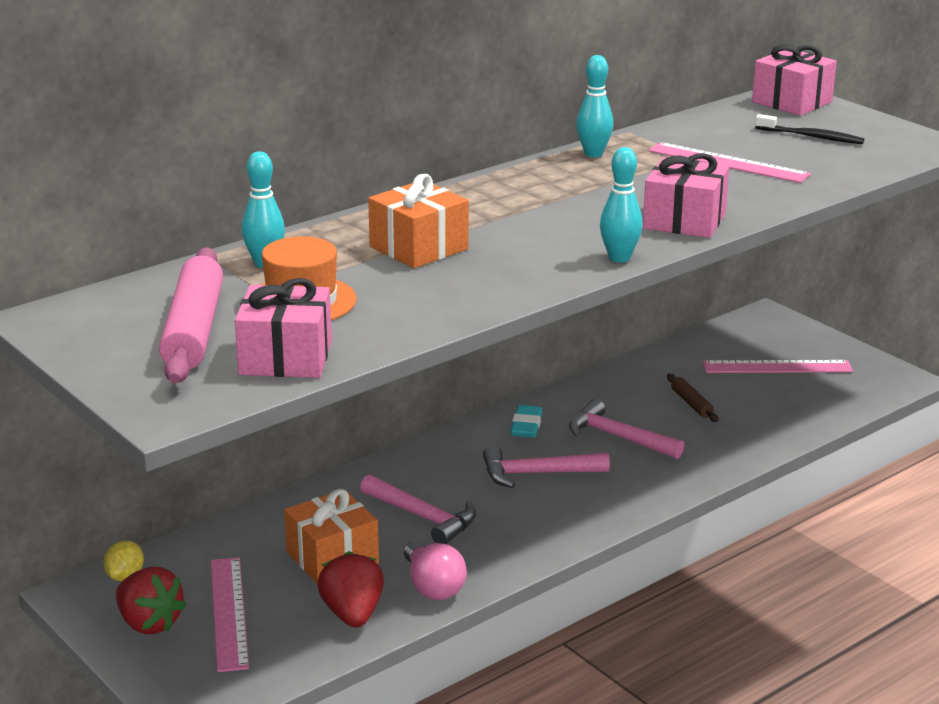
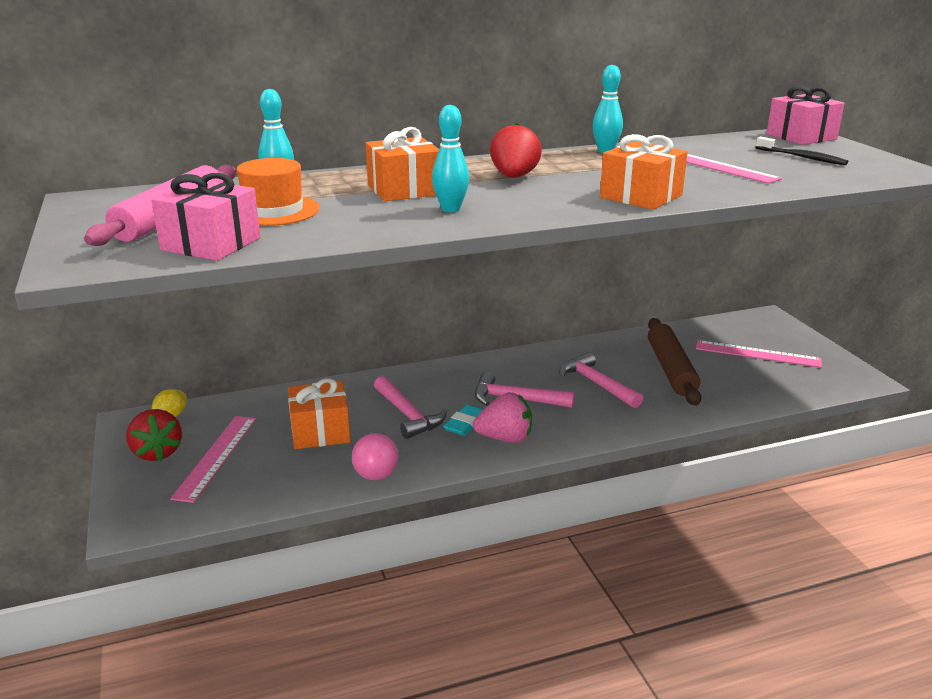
camera: 20 degrees right, 0 degrees up
red strawberry [317,551,384,628] -> red strawberry moved to [490,123,542,178]
turquoise eraser [510,405,543,438] -> turquoise eraser moved to [443,405,484,436]
turquoise bowling pin [600,147,642,263] -> turquoise bowling pin moved to [432,105,469,212]
pink gift [643,153,729,238] -> orange gift [600,134,688,210]
brown rolling pin [667,374,719,422] -> brown rolling pin [648,318,701,406], size x2.12
none -> pink strawberry [473,392,532,443]

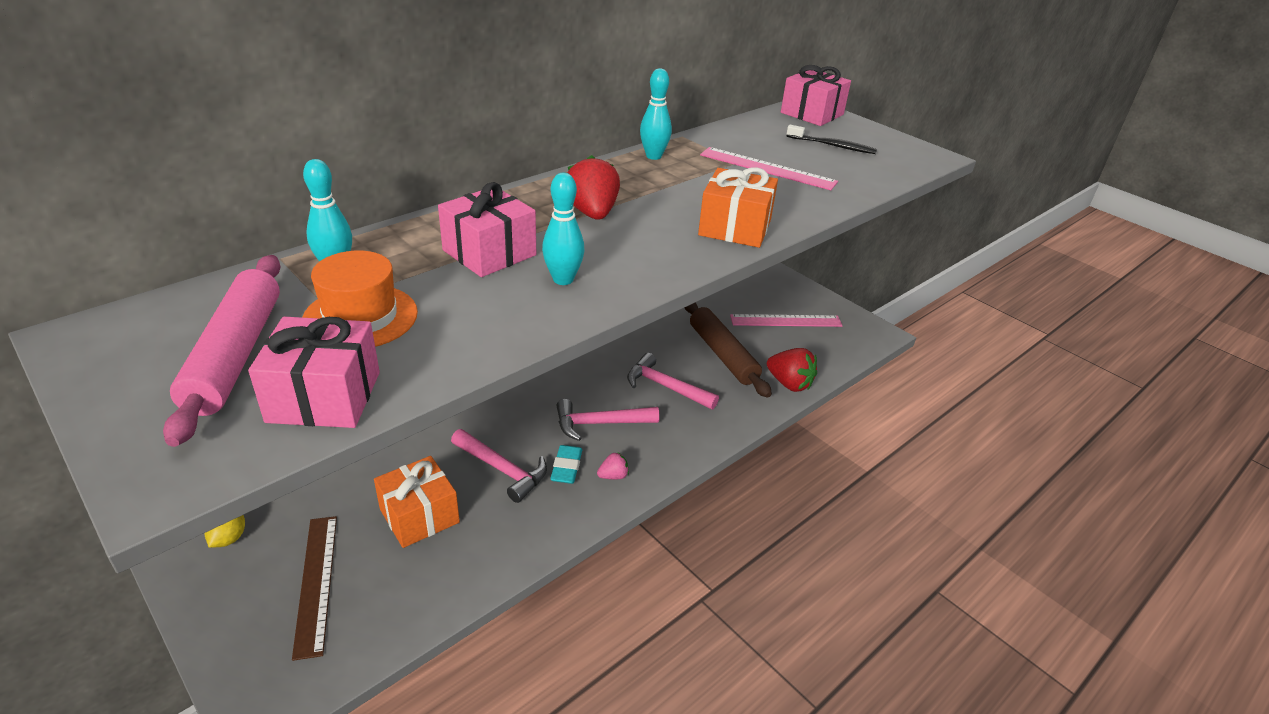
camera: 25 degrees left, 10 degrees up
red strawberry [126,409,182,461] -> red strawberry moved to [767,348,817,392]
pink ruler [170,416,256,503] -> brown ruler [292,516,337,661]
pink light bulb [352,430,399,480] -> none
orange gift [366,127,439,201] -> pink gift [438,182,536,277]
pink strawberry [473,392,532,443] -> pink strawberry [597,452,629,479], size x0.54

